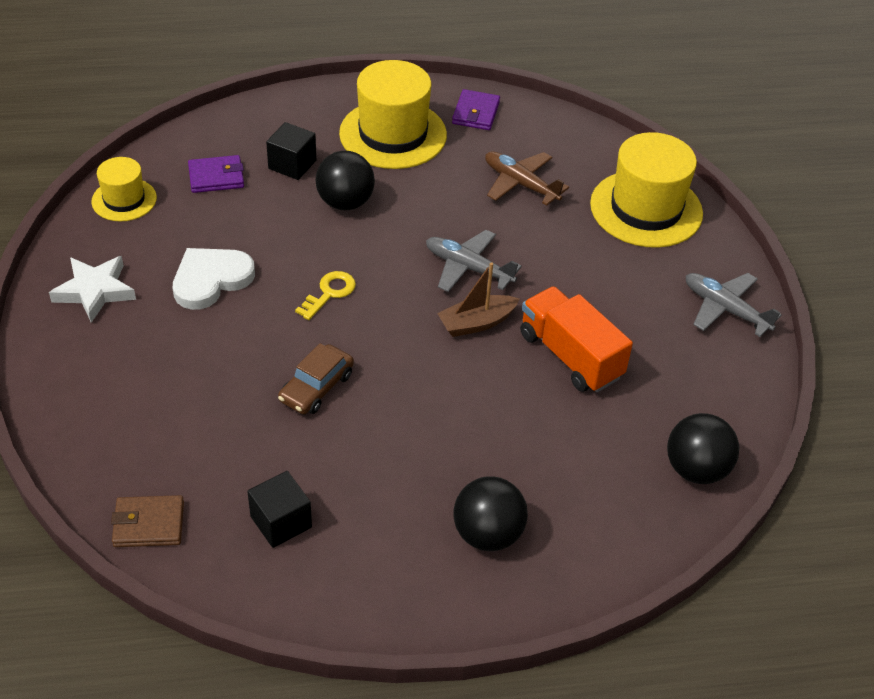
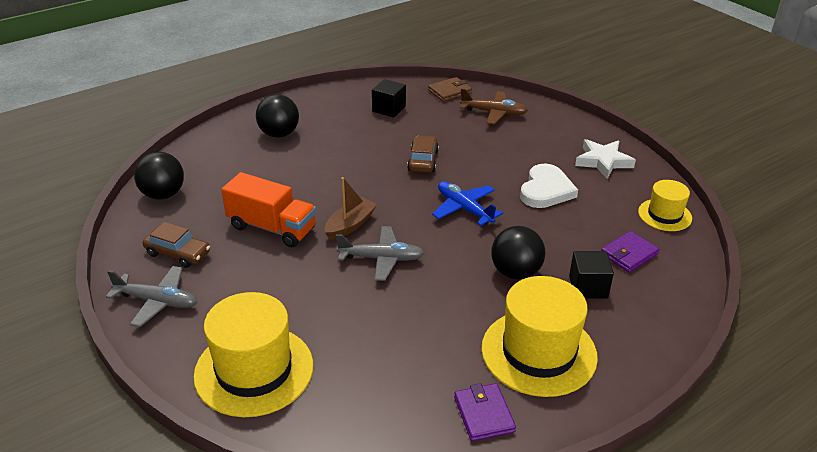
camera: 155 degrees right, 10 degrees down
yellow key [295,271,356,320] -> blue plane [432,181,503,226]
brown plane [485,152,569,206] -> brown plane moved to [460,89,528,124]
none -> brown car [142,222,210,268]

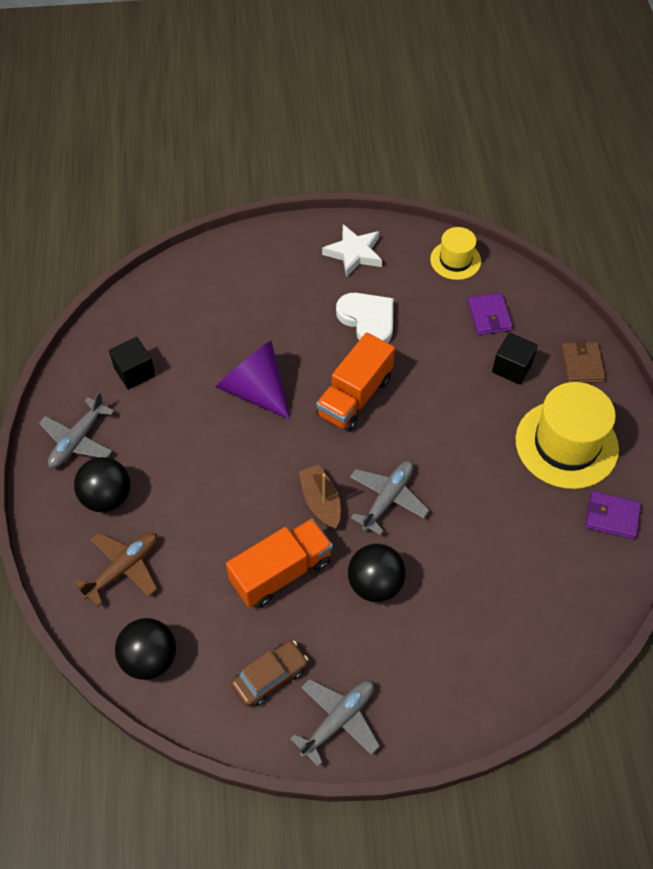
camera: 60 degrees left, 20 degrees up
yellow hat [194,292,313,417] -> none
brown car [407,135,439,173] -> purple cone [216,340,290,419]
brown wallet [428,77,472,102] -> brown wallet moved to [561,340,605,383]
blue plane [432,181,503,226] -> orange truck [316,332,395,432]
brown plane [460,89,528,124] -> brown plane moved to [75,532,157,606]
black ball [491,226,545,280] -> black ball moved to [348,544,406,602]
none -> grey plane [39,392,115,468]

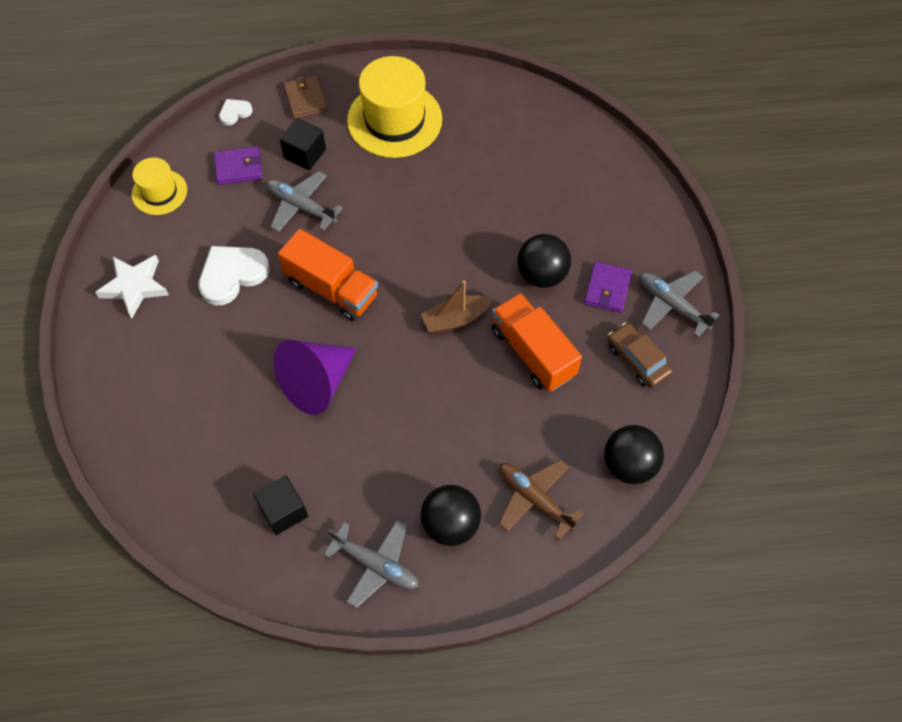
camera: 90 degrees left, 5 degrees up
grey plane [350,461,429,536] -> grey plane moved to [266,171,343,232]
brown wallet [561,340,605,383] -> brown wallet turned 75 degrees clockwise [283,75,327,119]
purple wallet [586,491,641,539] -> purple wallet moved to [584,261,632,313]
none -> white heart [219,99,253,125]

